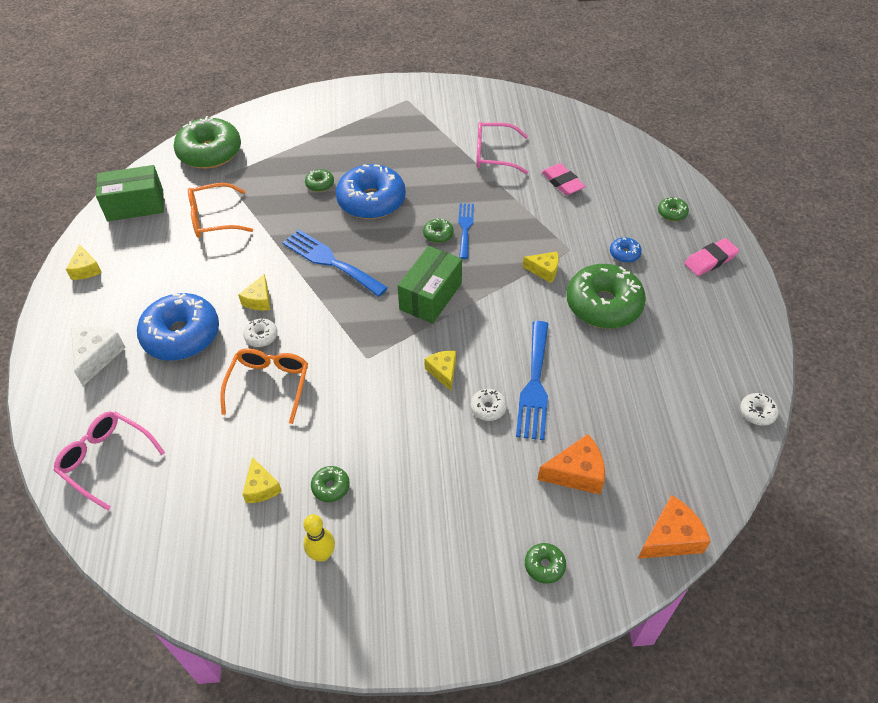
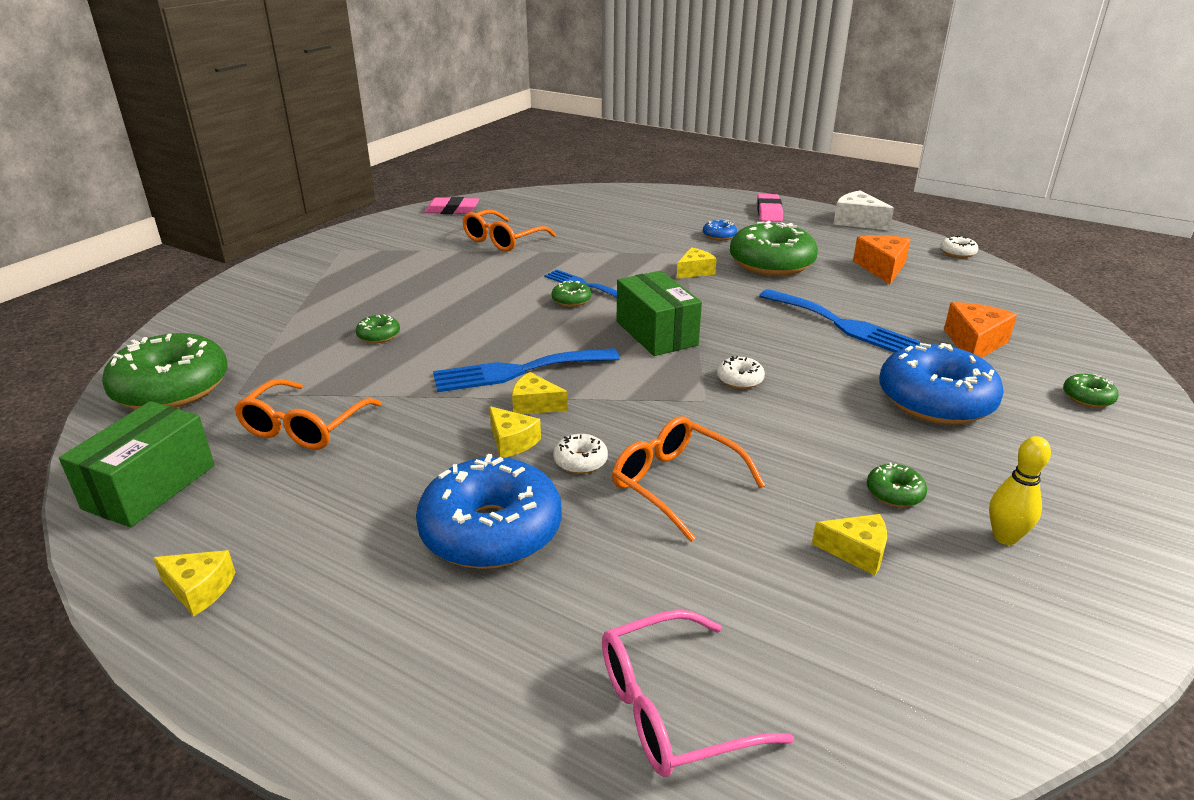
camera: 55 degrees left, 20 degrees down
white cheese [71,326,126,386] -> white cheese moved to [833,191,894,231]
blue donut [336,164,406,219] -> blue donut moved to [879,343,1004,425]
yellow cheese [424,351,456,391] -> yellow cheese moved to [512,372,568,414]
white donut [470,389,507,421] -> white donut moved to [717,356,765,389]
pink glasses [476,121,528,174] -> orange glasses [463,209,556,252]
pink eraser [541,163,586,196] -> pink eraser moved to [424,197,479,214]
orange cheese [638,495,711,559] -> orange cheese moved to [853,235,911,284]
green donut [658,197,689,221] -> none

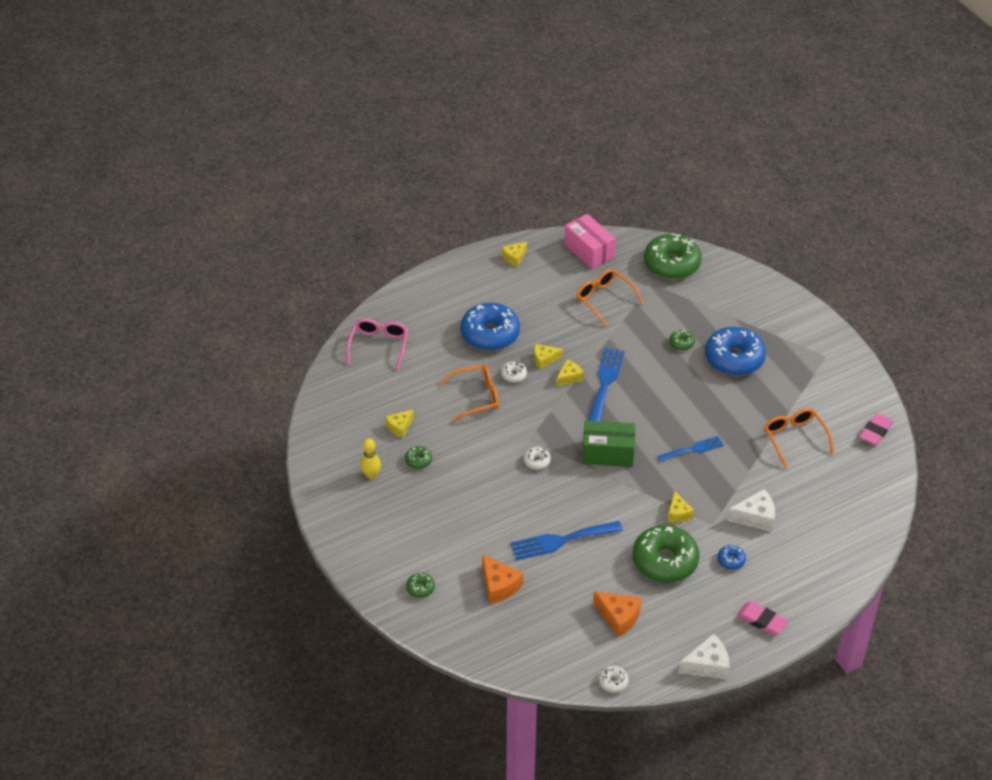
camera: 120 degrees right, 15 degrees up
green box [59,401,215,527] -> pink box [564,214,616,270]
green donut [552,281,591,307] -> none
blue donut [879,343,1004,425] -> blue donut moved to [705,327,766,376]
none -> white cheese [727,489,775,532]

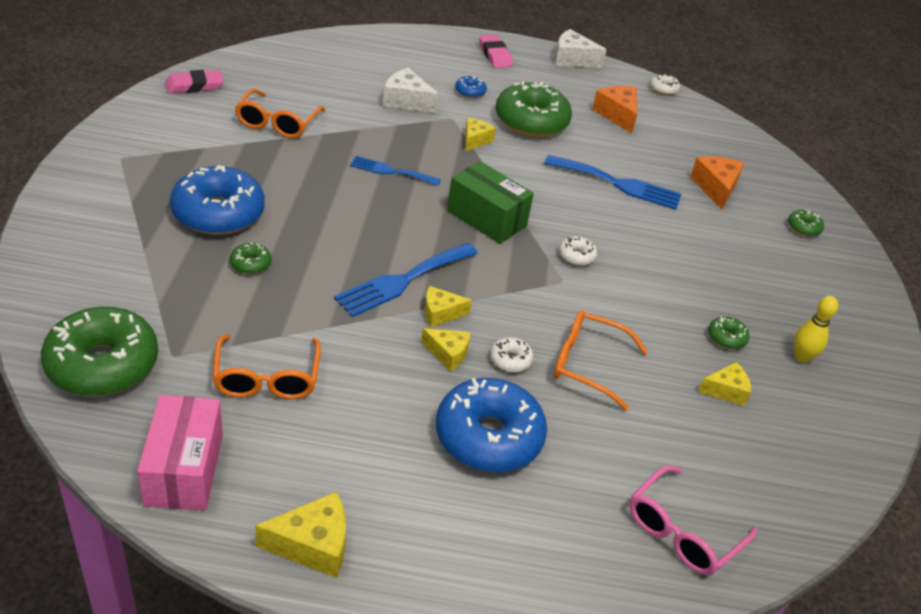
camera: 150 degrees left, 5 degrees down
yellow cheese [502,242,527,267] -> yellow cheese [255,492,346,578], size x1.50

